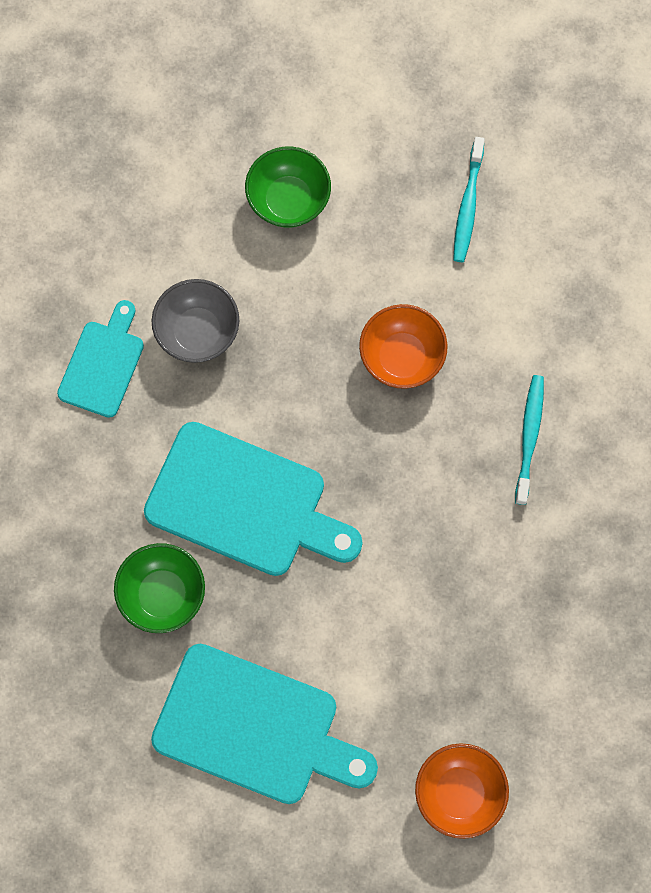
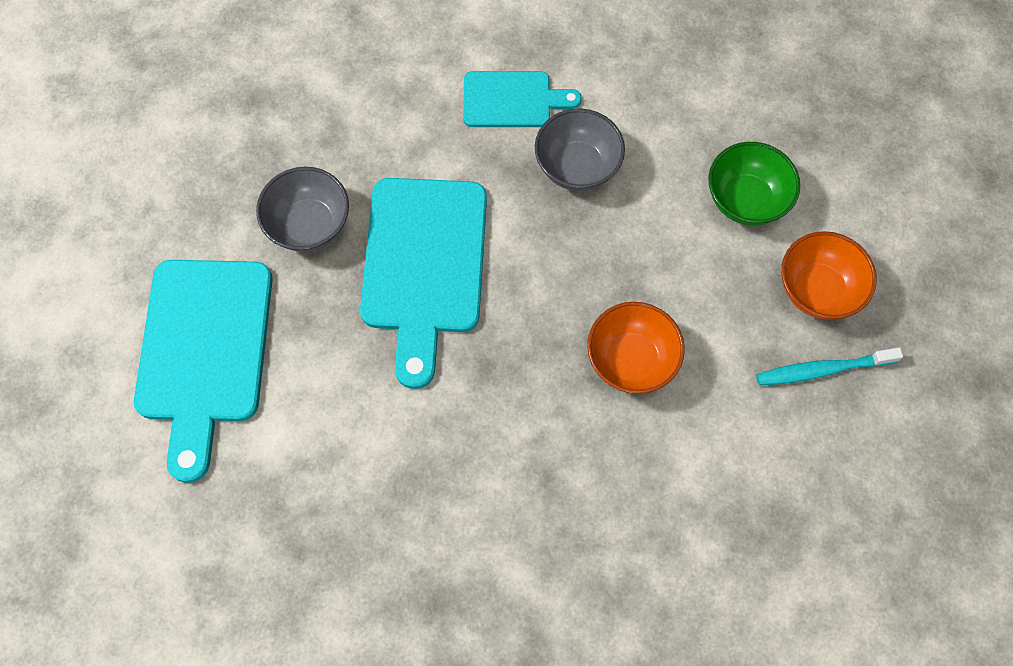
camera: 70 degrees right, 5 degrees down
green bowl [114,543,205,633] -> grey bowl [256,167,349,252]
orange bowl [415,743,509,839] -> orange bowl moved to [781,231,876,319]
turquoise toothbrush [515,375,544,505] -> none

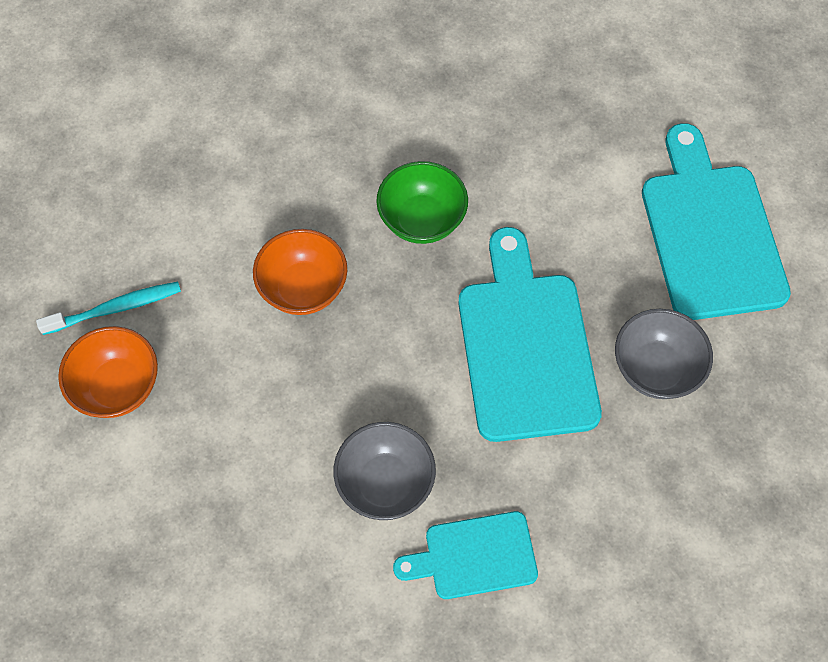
camera: 170 degrees right, 5 degrees down
green bowl [708,142,800,226] -> green bowl moved to [376,161,468,244]

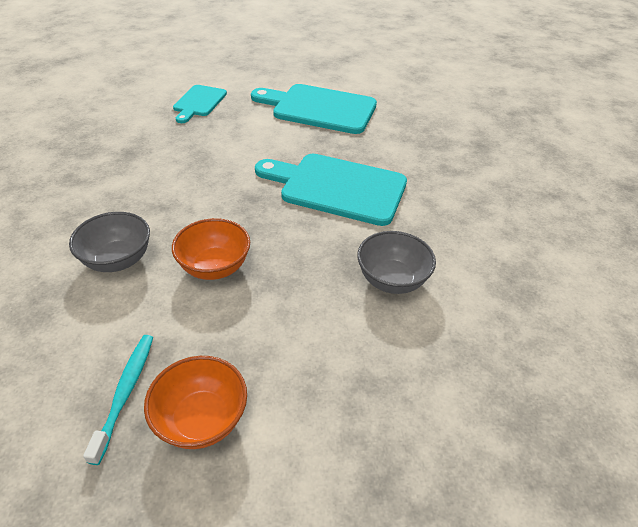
camera: 65 degrees left, 20 degrees down
green bowl [376,161,468,244] -> none
turquoise cutting board [393,511,538,599] -> turquoise cutting board moved to [173,85,227,123]
grey bowl [615,309,713,399] -> grey bowl moved to [69,212,150,272]

